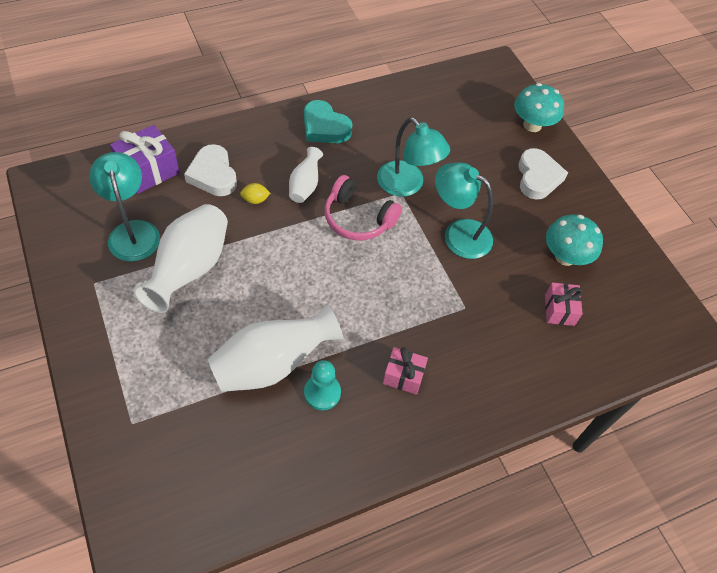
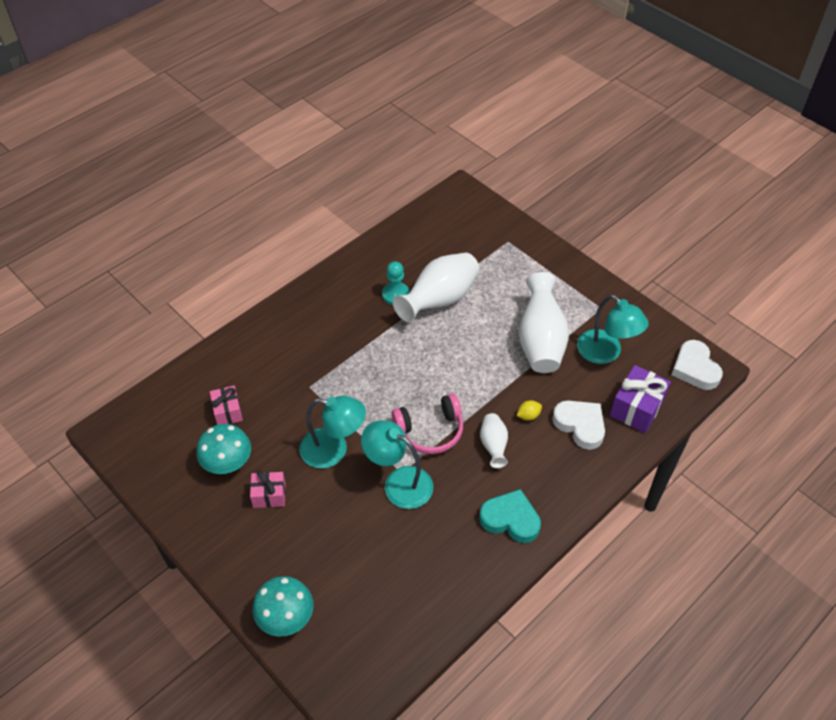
camera: 165 degrees right, 5 degrees down
pink headphones [324,175,402,241] -> pink headphones turned 150 degrees clockwise [391,394,463,454]
pink gift [383,347,428,395] -> pink gift moved to [250,470,286,508]
white heart [518,148,568,200] -> white heart moved to [672,340,723,390]

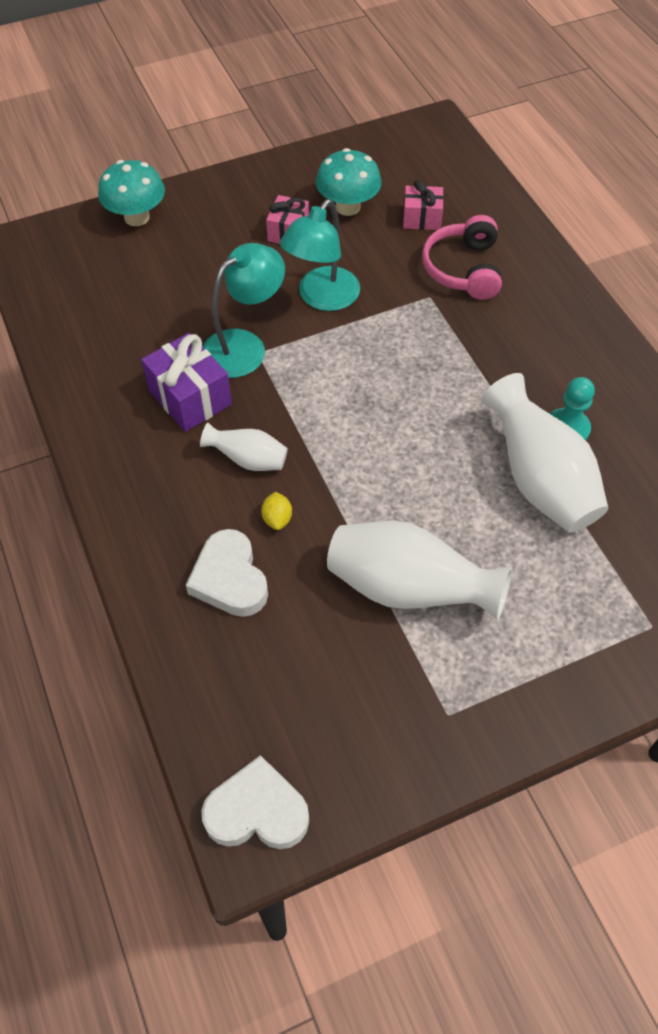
camera: 110 degrees right, 5 degrees up
pink headphones [391,394,463,454] -> pink headphones moved to [422,215,502,300]
turquoise heart [479,489,541,543] -> none
white heart [552,401,605,450] -> white heart turned 90 degrees clockwise [186,529,268,617]
turquoise lamp [577,294,649,364] -> none
purple gift [610,365,671,433] -> purple gift moved to [141,333,232,432]

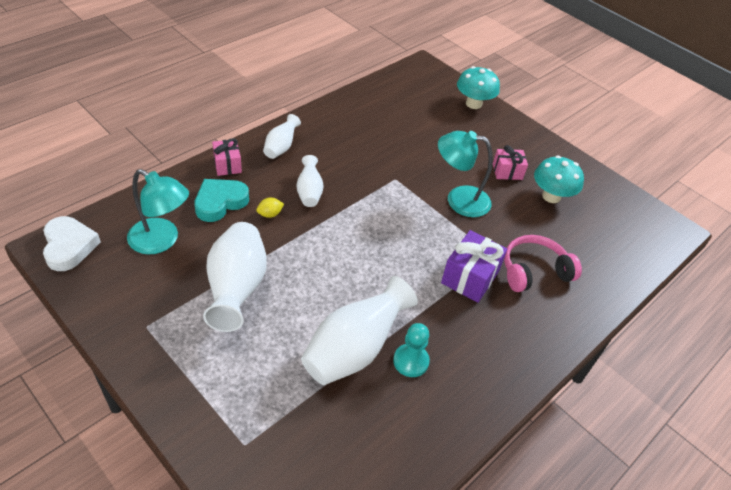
camera: 65 degrees right, 10 degrees down
purple gift [141,333,232,432] -> purple gift moved to [441,230,507,303]
white heart [186,529,268,617] -> turquoise heart [194,179,249,222]
turquoise lamp [203,243,285,378] -> turquoise lamp moved to [127,169,189,254]
pink gift [403,180,444,230] -> pink gift moved to [212,138,242,176]
none -> white vase [263,114,301,159]

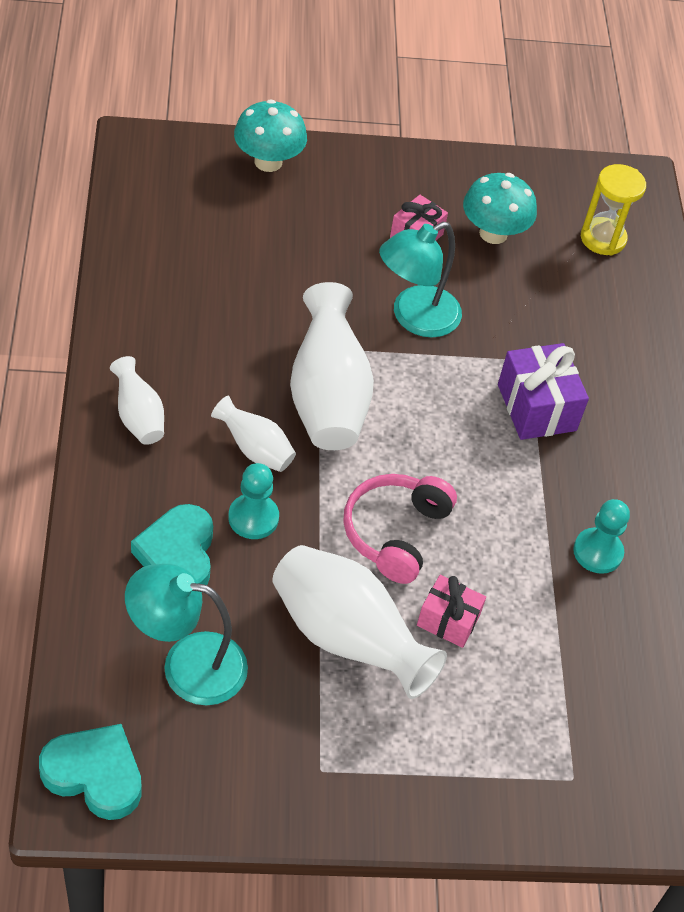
camera: 50 degrees left, 5 degrees up
white heart [43,216,101,271] -> turquoise heart [39,724,142,820]
turquoise lamp [127,169,189,254] -> turquoise lamp turned 150 degrees counterclockwise [125,564,248,706]
pink gift [212,138,242,176] -> pink gift moved to [417,575,486,648]
yellow lemon [256,198,284,218] -> turquoise pawn [228,463,279,539]
white vase [301,276,418,385] -> white vase moved to [290,282,374,450]
pink headphones [504,235,582,292] -> pink headphones moved to [343,474,457,584]
none -> yellow hourglass [581,164,646,255]

